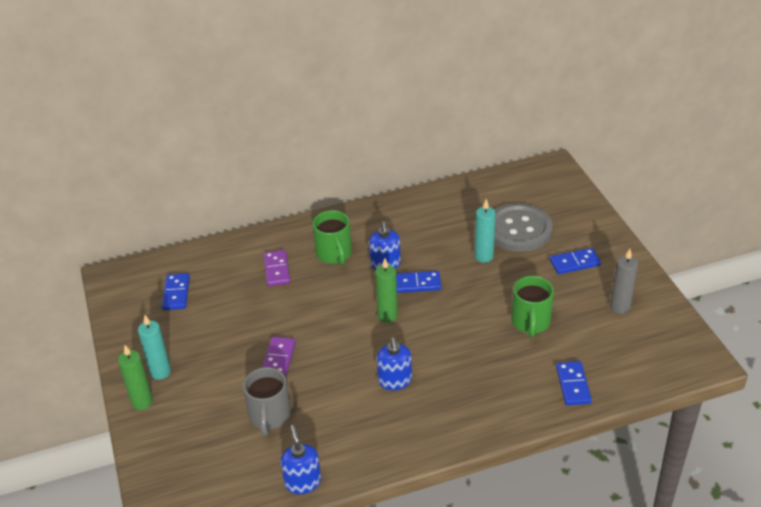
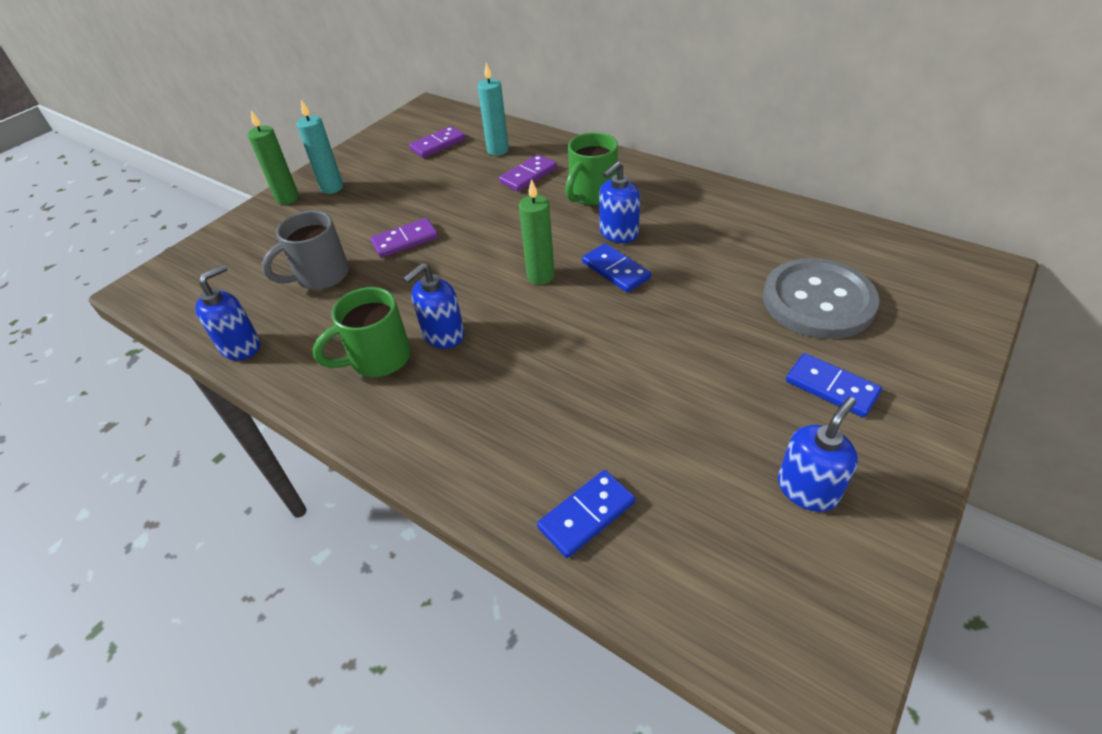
camera: 55 degrees right, 5 degrees up
blue domino [162,273,190,310] -> purple domino [409,126,466,158]
turquoise candle [475,199,496,263] -> turquoise candle moved to [478,62,509,156]
green mug [511,276,554,337] -> green mug moved to [313,287,411,377]
grey candle [610,249,638,314] -> blue soap dispenser [778,397,858,512]

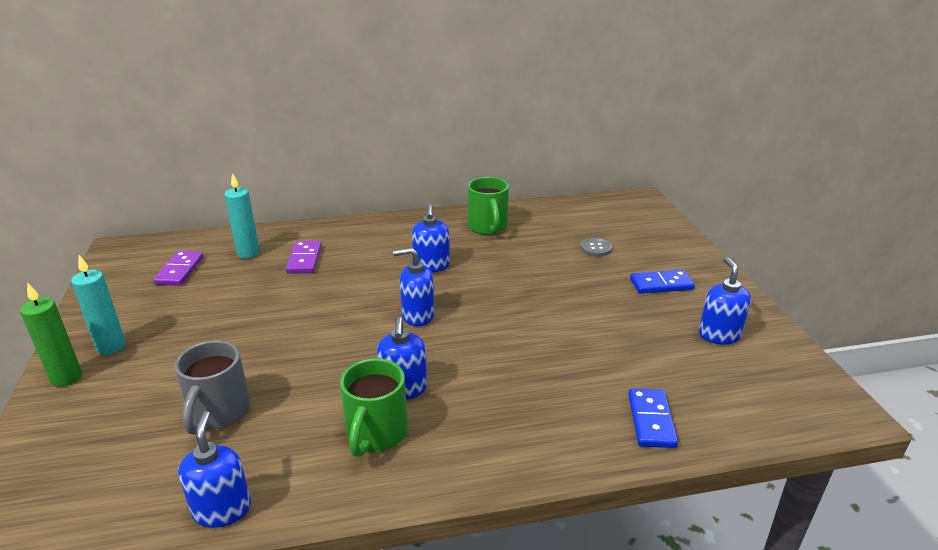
camera: 50 degrees left, 15 degrees down
purple domino [370,218,438,258] -> none
green candle [519,179,555,285] -> blue soap dispenser [393,248,434,326]
green mug [565,132,618,205] -> green mug moved to [468,177,509,235]
blue domino [582,243,651,293] -> none
grey button [763,258,879,339] -> grey button [580,238,612,256], size x0.40

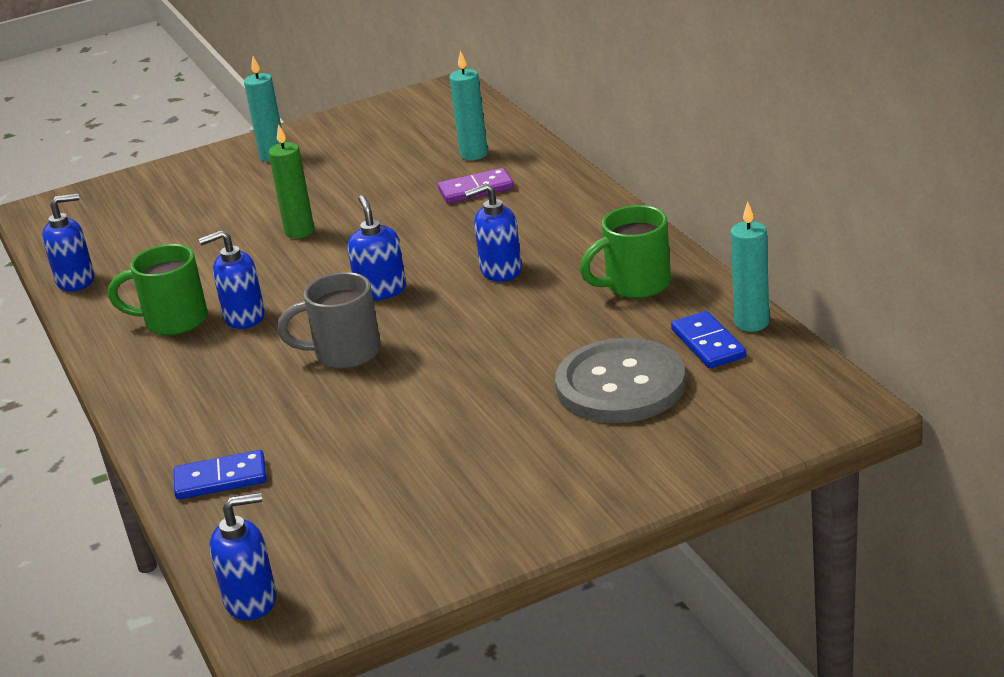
camera: 80 degrees right, 0 degrees up
green candle [20,283,82,387] -> green candle moved to [268,124,314,238]
purple domino [153,251,203,286] -> none
grey mug [174,340,251,435] -> grey mug moved to [277,272,381,369]
grey button [580,238,612,256] -> grey button [555,338,686,423], size x2.48
blue domino [630,270,695,294] -> blue domino moved to [671,311,746,368]
blue soap dispenser [699,257,751,345] -> blue soap dispenser moved to [209,492,277,620]
none -> turquoise candle [731,201,769,332]

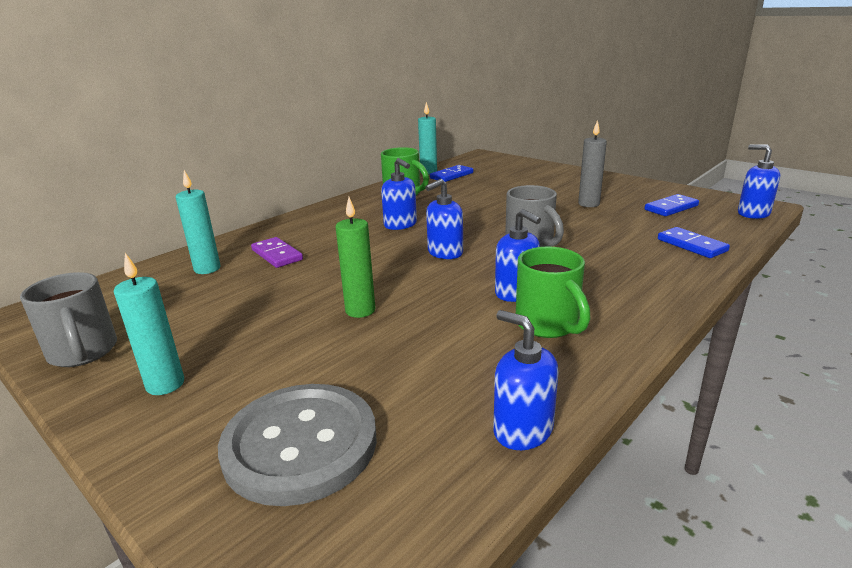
camera: 115 degrees left, 5 degrees down
grey button [555,338,686,423] -> grey button moved to [218,384,377,506]
none -> grey mug [20,272,117,367]
none -> grey candle [578,120,607,207]
none -> blue domino [645,194,699,216]

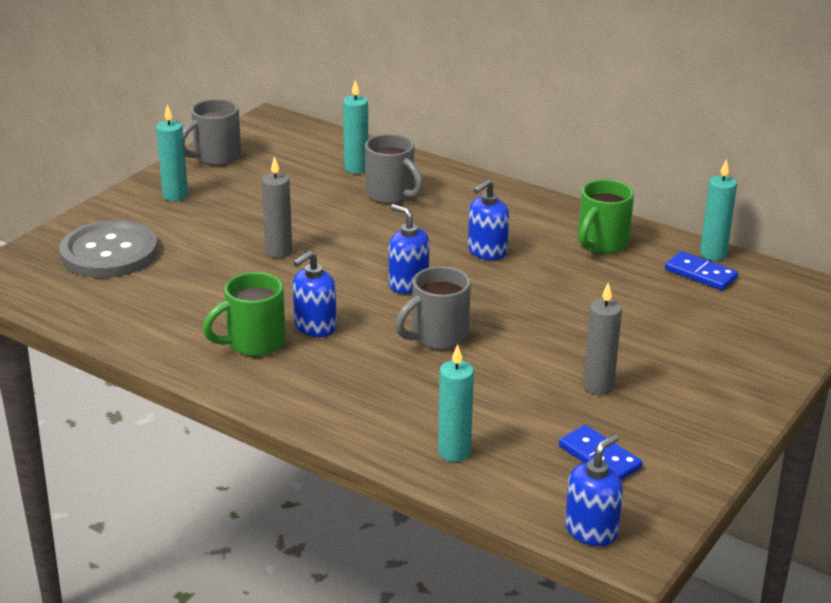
camera: 80 degrees right, 5 degrees up
purple domino [251,237,303,268] -> grey mug [365,134,423,204]
green candle [336,197,375,318] -> grey candle [262,156,292,258]
blue soap dispenser [493,310,559,450] -> none
blue domino [658,227,730,258] -> turquoise candle [438,344,474,462]

